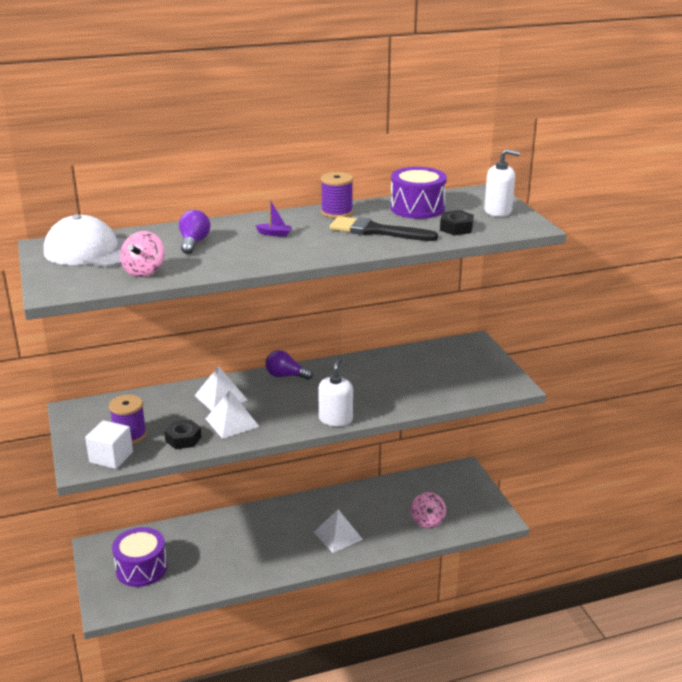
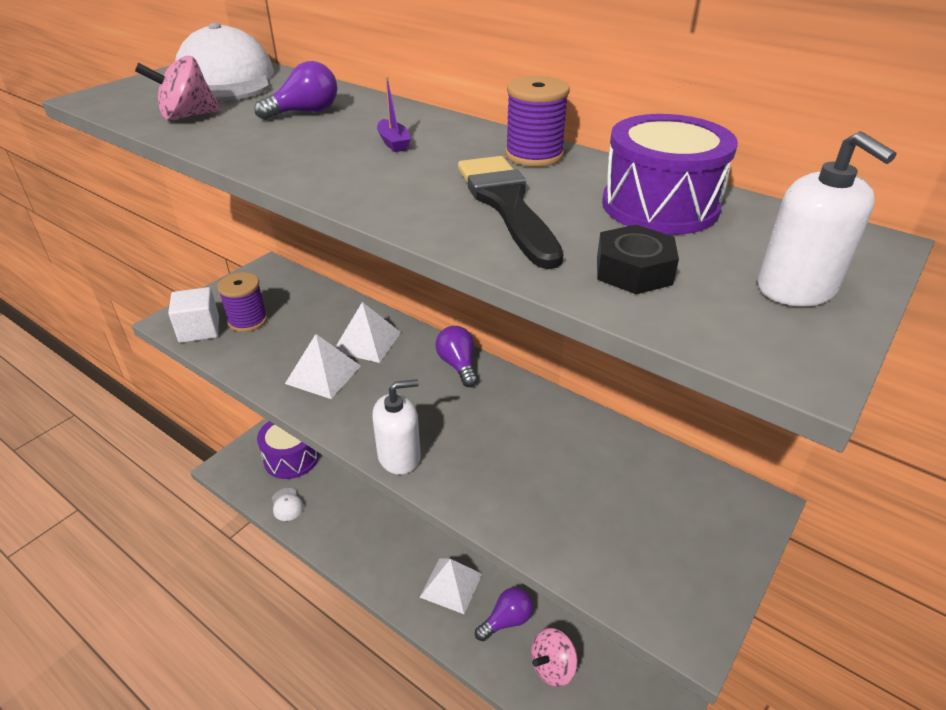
camera: 55 degrees right, 10 degrees up
black nut [164,419,201,449] -> none
none -> white cap [272,488,304,521]
none -> purple light bulb [475,587,533,641]

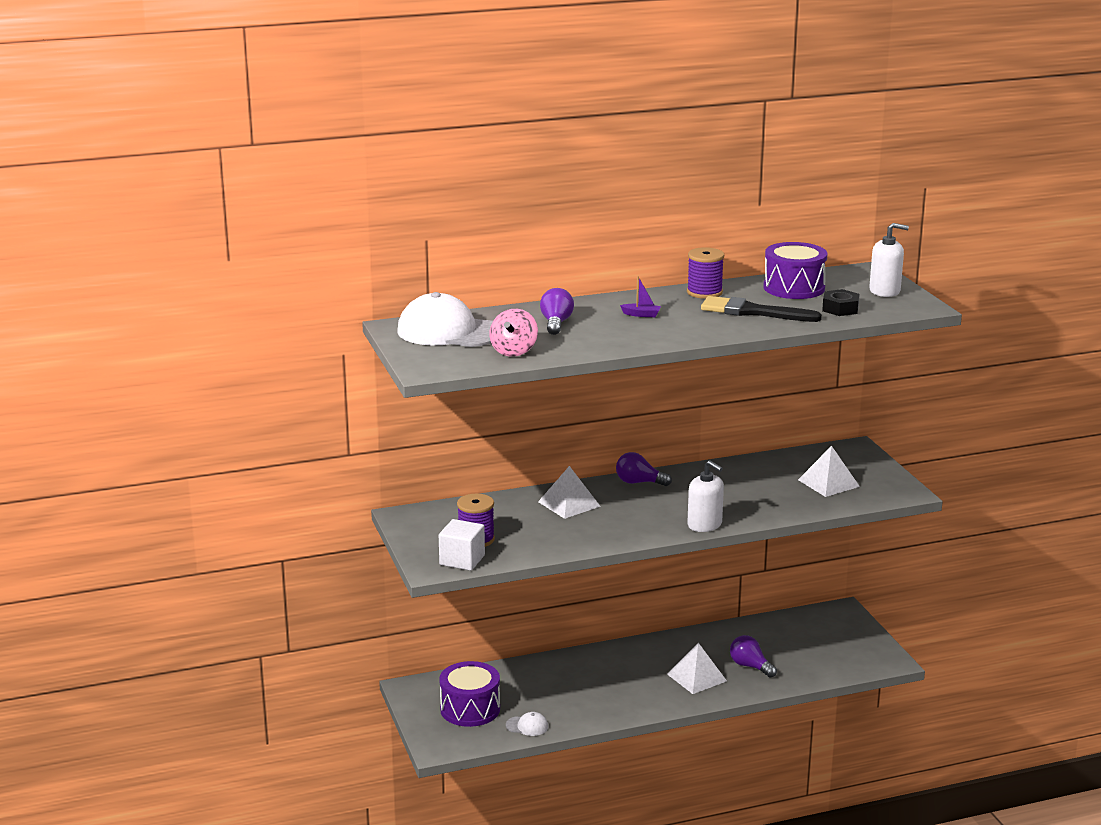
camera: 55 degrees left, 15 degrees down
white pyramid [285,334,361,399] -> white pyramid moved to [798,446,860,497]
white soap dispenser [372,379,421,475] -> white soap dispenser turned 120 degrees clockwise [687,460,724,532]
purple light bulb [475,587,533,641] -> purple light bulb turned 45 degrees counterclockwise [730,635,777,678]
pink spinning top [531,628,578,687] -> none

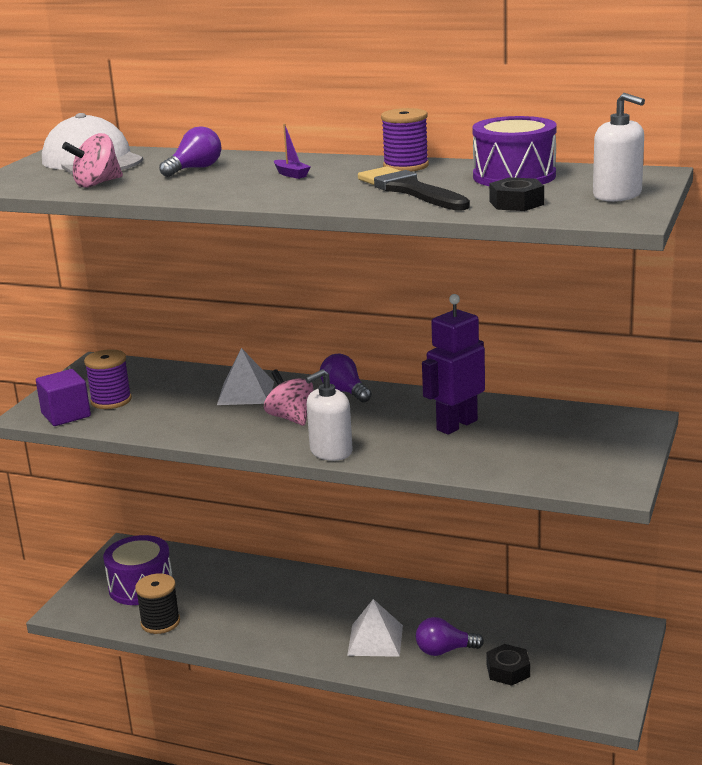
camera: 40 degrees right, 0 degrees up
white cube [439,519,485,571] -> purple cube [36,369,91,426]
white cap [506,712,548,736] -> black spool [135,573,180,634]
white soap dispenser [687,460,724,532] -> white soap dispenser turned 60 degrees clockwise [305,369,353,461]
purple light bulb [730,635,777,678] -> purple light bulb turned 90 degrees counterclockwise [416,617,484,656]
white pyramid [798,446,860,497] -> none
none -> pink spinning top [264,369,313,426]
none -> purple robot [422,294,485,435]
none -> black nut [486,644,530,686]

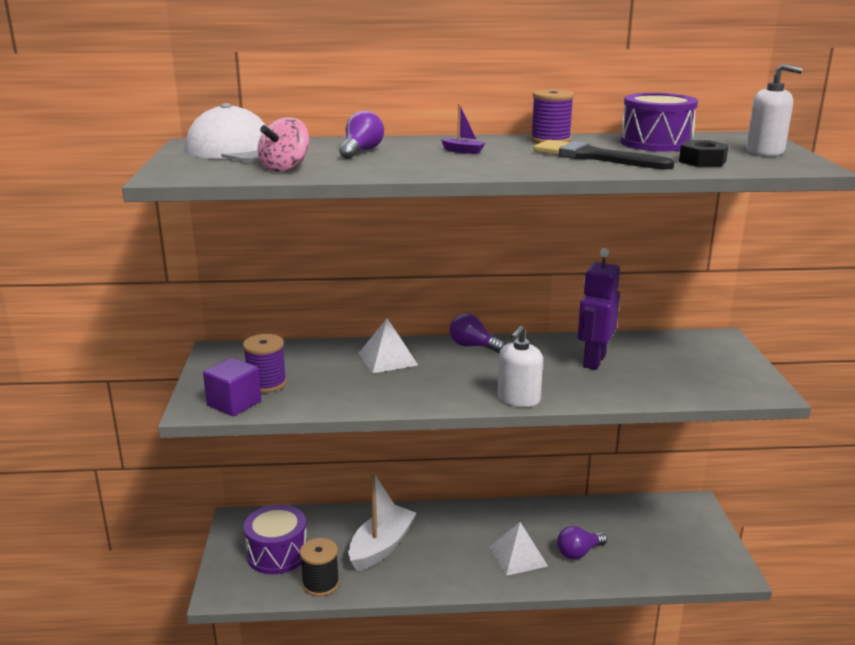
camera: 25 degrees left, 0 degrees up
pink spinning top [264,369,313,426] -> none
black nut [486,644,530,686] -> none
none -> white boat [348,472,416,571]

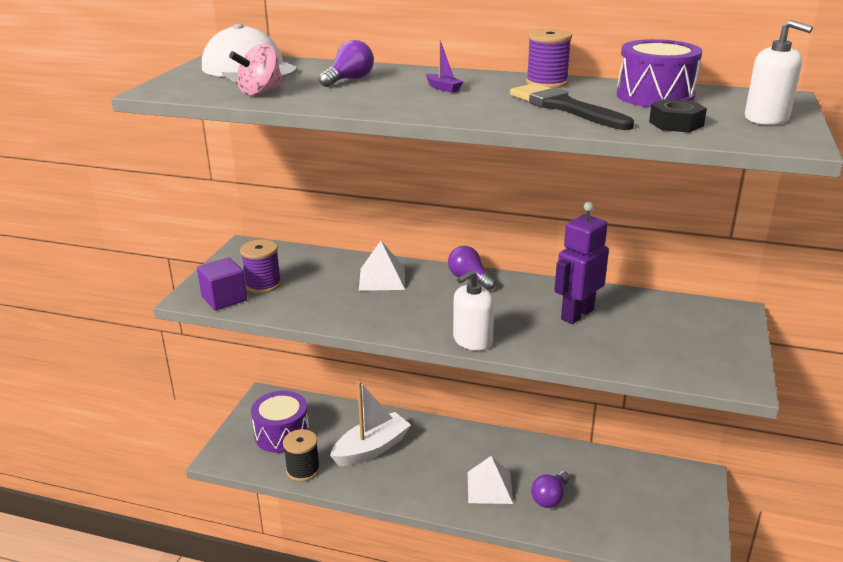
camera: 20 degrees right, 5 degrees up
purple light bulb [557,526,607,559] -> purple light bulb turned 45 degrees counterclockwise [531,471,570,508]

